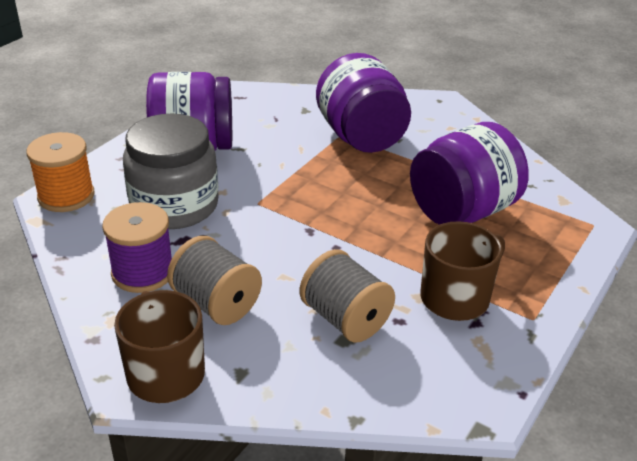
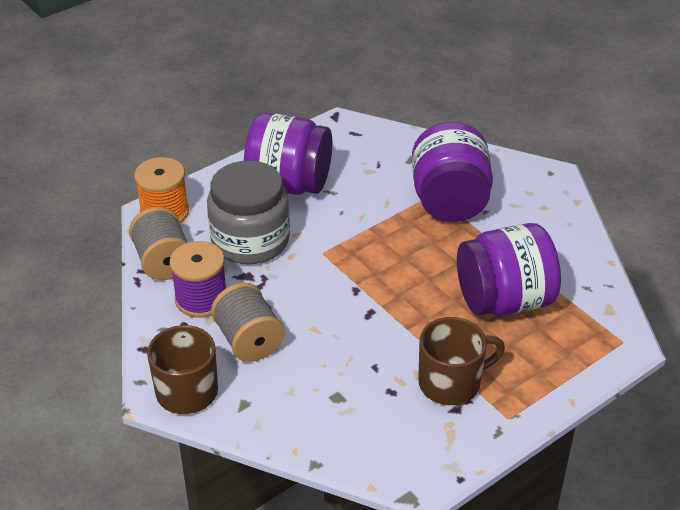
camera: 20 degrees right, 5 degrees up
grey spool [299,249,395,343] -> grey spool moved to [129,207,188,280]

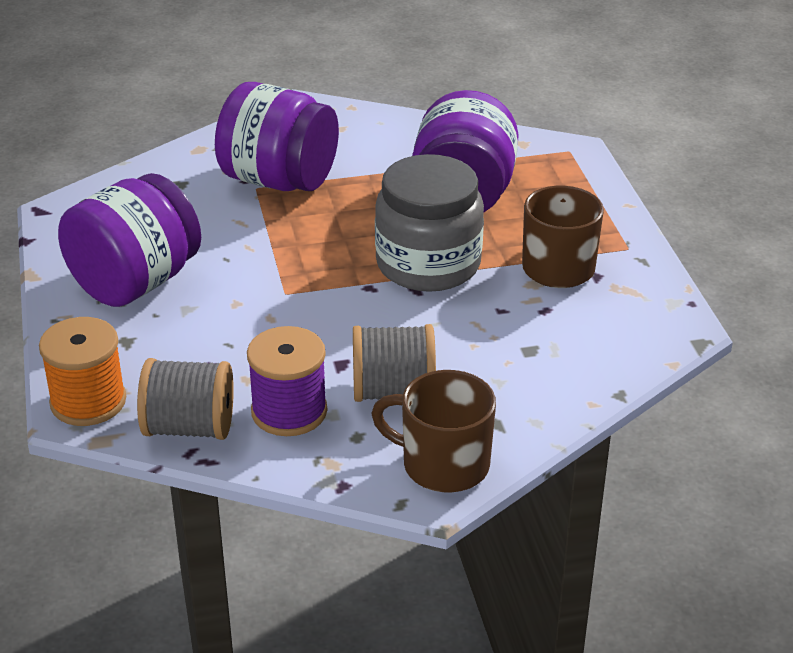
camera: 65 degrees left, 5 degrees down
grey jar [207,160,290,264] -> grey jar moved to [375,154,484,292]

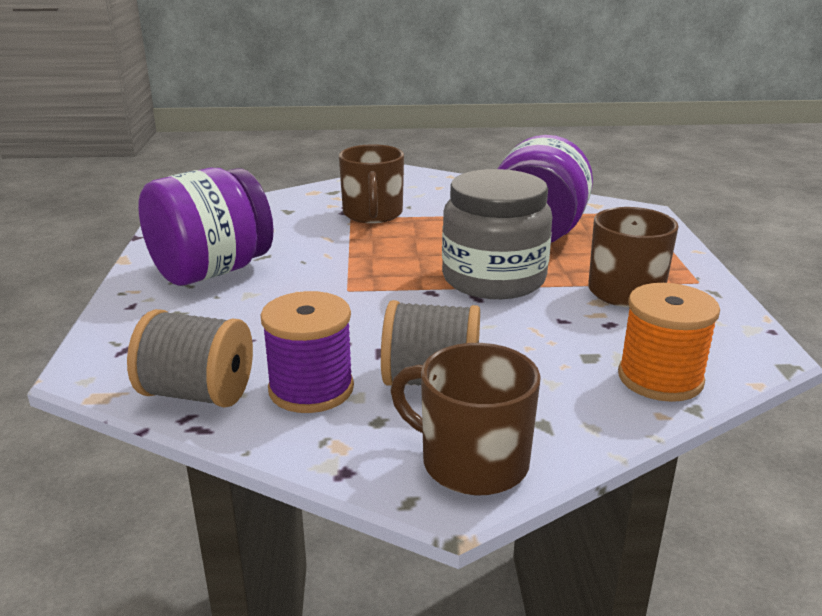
camera: 10 degrees right, 10 degrees down
orange spool [39,317,126,426] -> orange spool moved to [618,283,720,402]
purple jar [215,82,339,191] -> brown mug [339,144,404,223]

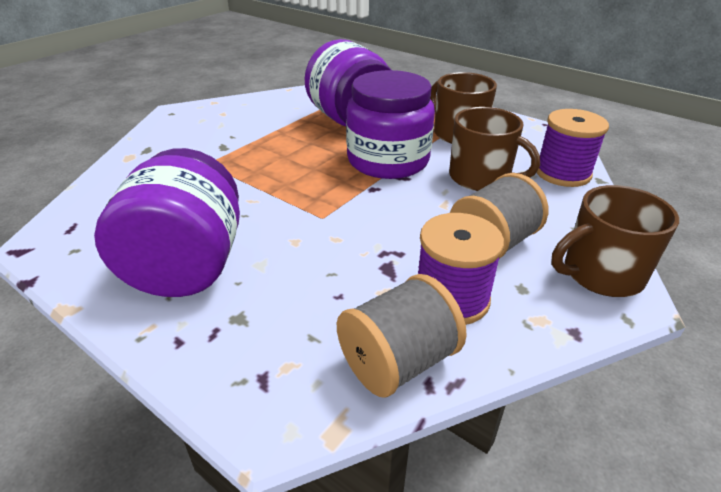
camera: 50 degrees left, 10 degrees up
brown mug [339,144,404,223] -> brown mug moved to [449,107,540,191]
grey jar [442,169,552,299] -> purple jar [346,70,435,179]
orange spool [618,283,720,402] -> purple spool [537,109,609,187]

